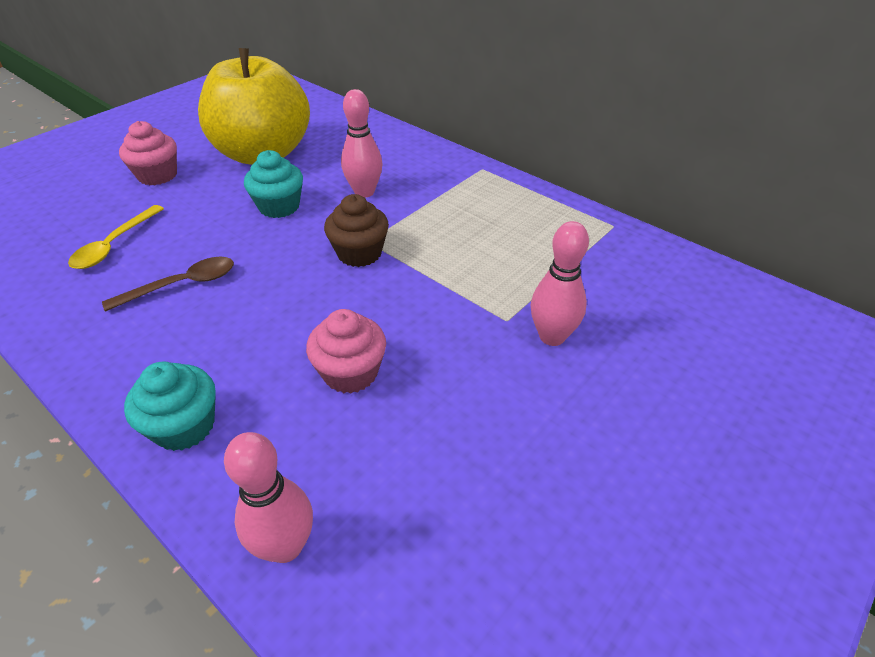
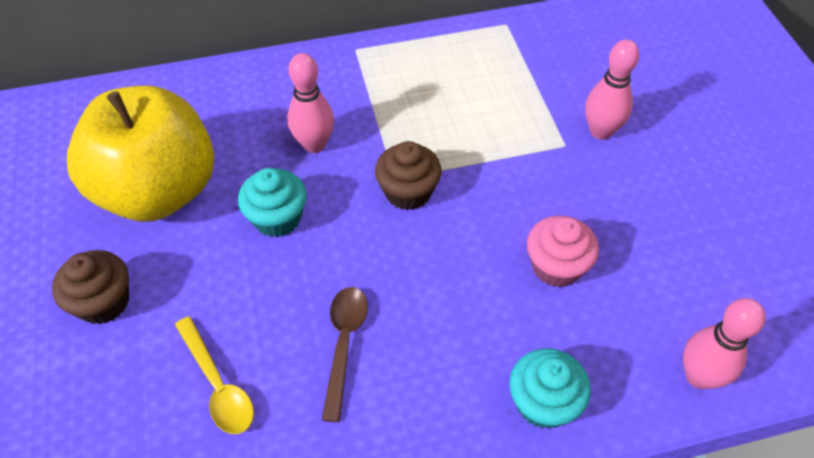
camera: 55 degrees left, 10 degrees up
pink cupcake [119,121,177,185] -> brown cupcake [52,250,129,324]

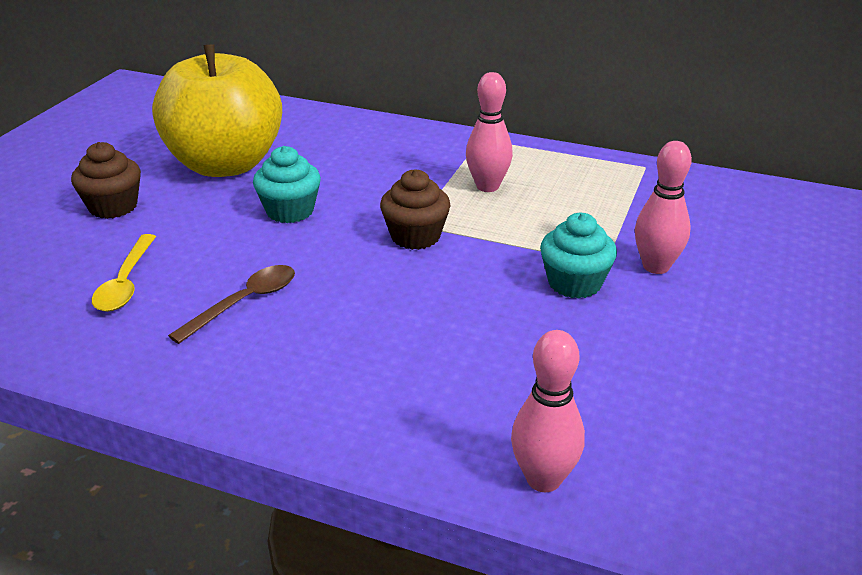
camera: 35 degrees right, 20 degrees down
pink bowling pin [287,53,334,153] -> pink bowling pin moved to [466,72,513,192]
turquoise cupcake [509,348,591,429] -> turquoise cupcake moved to [540,213,617,299]
pink cupcake [527,216,599,288] -> none

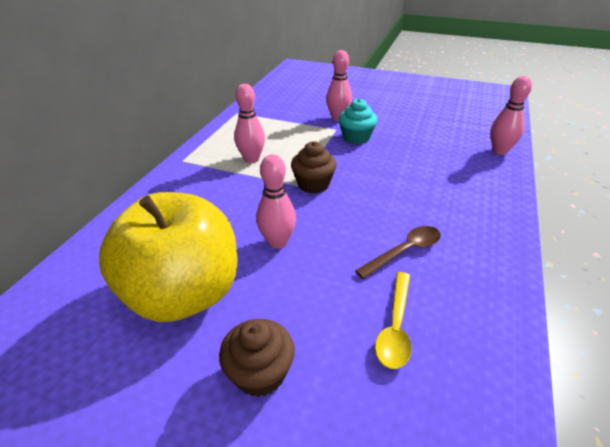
camera: 90 degrees left, 5 degrees up
yellow spoon [92,234,156,312] -> yellow spoon turned 105 degrees clockwise [375,272,412,369]
brown spoon [168,265,295,344] -> brown spoon turned 105 degrees clockwise [355,226,441,279]
turquoise cupcake [253,146,321,223] -> pink bowling pin [256,154,296,249]

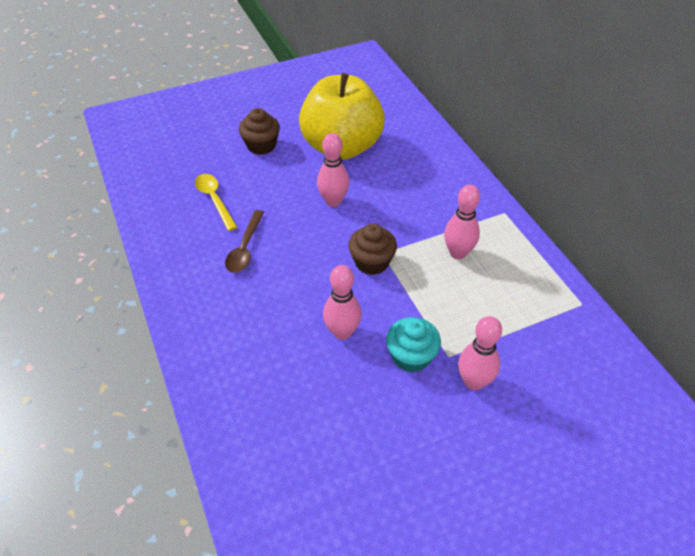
camera: 135 degrees right, 10 degrees up
pink bowling pin [490,76,532,155] -> pink bowling pin moved to [323,265,362,340]

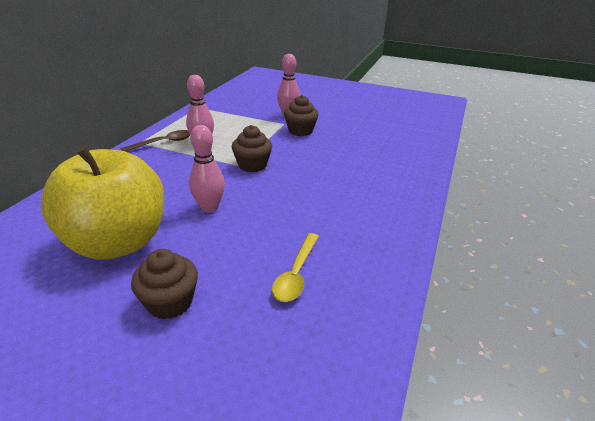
camera: 135 degrees left, 15 degrees down
brown spoon [225,210,264,273] -> brown spoon moved to [120,130,190,152]
pink bowling pin [323,265,362,340] -> none
turquoise cupcake [386,317,441,373] -> brown cupcake [284,95,319,136]

